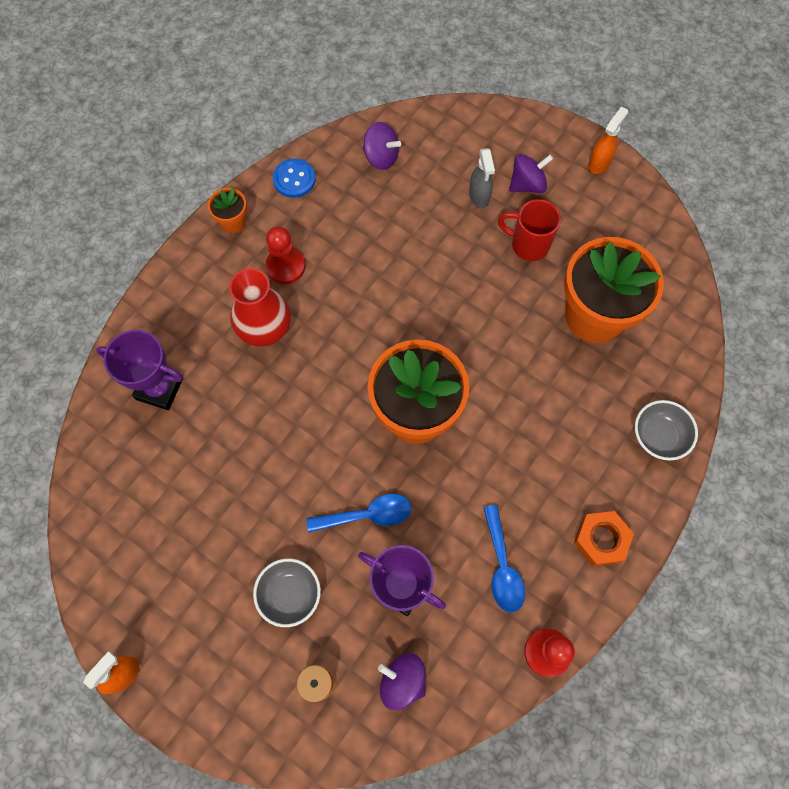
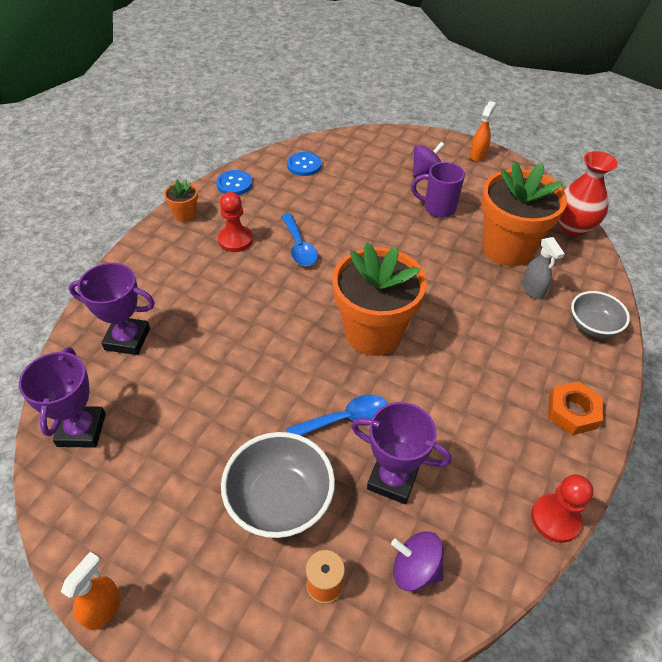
camera: 10 degrees left, 20 degrees down
red vase [229,268,291,347] -> red vase moved to [559,151,618,236]
grey bowl [253,558,321,627] -> grey bowl [221,432,335,538], size x1.56
purple spinning top [363,122,401,170] -> blue button [287,152,322,176]
grey spray bottle [469,148,495,208] -> grey spray bottle moved to [522,237,565,299]
blue spoon [483,505,525,612] -> blue spoon moved to [281,213,318,266]
red mug [498,199,561,261] -> purple mug [411,162,465,218]
none -> purple trophy [19,347,106,448]

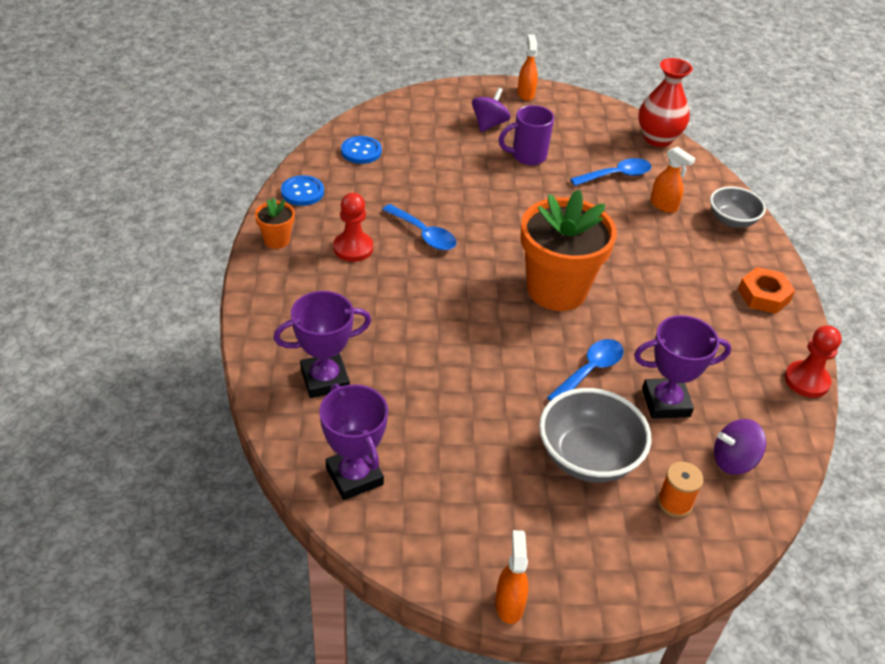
camera: 30 degrees left, 5 degrees down
orange flower pot [481,161,567,267] -> blue spoon [570,158,651,186]
grey spray bottle [522,237,565,299] -> orange spray bottle [650,147,696,213]

